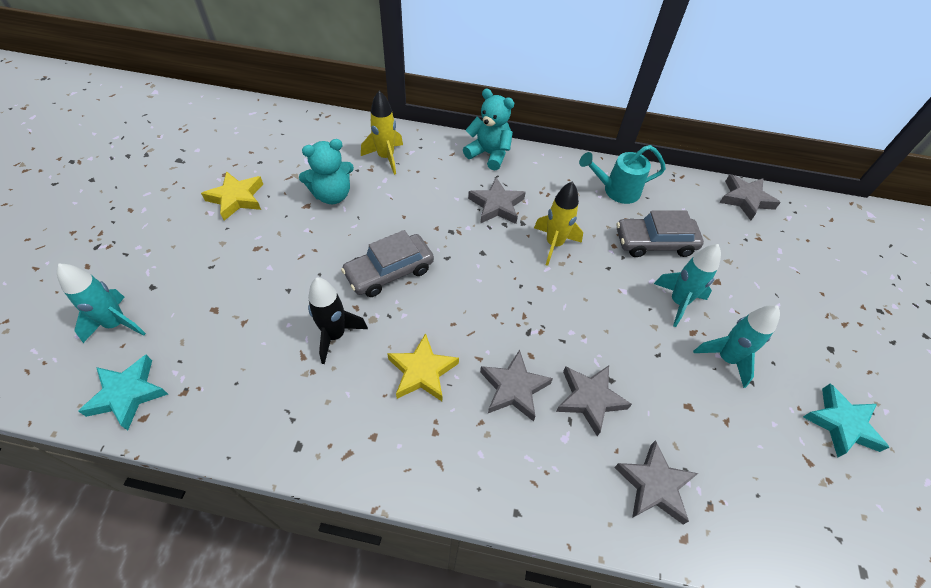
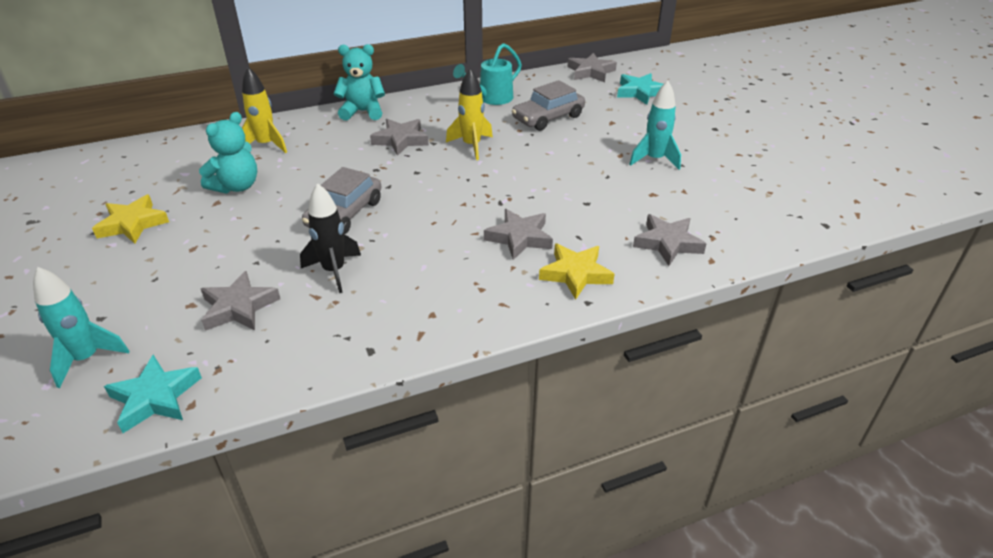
camera: 30 degrees left, 15 degrees down
yellow star [387,333,459,401] -> yellow star moved to [539,243,615,300]
grey star [556,365,632,436] -> grey star moved to [201,271,280,331]
turquoise rocket [654,244,721,327] -> none
turquoise star [803,384,890,458] -> turquoise star moved to [617,73,664,105]

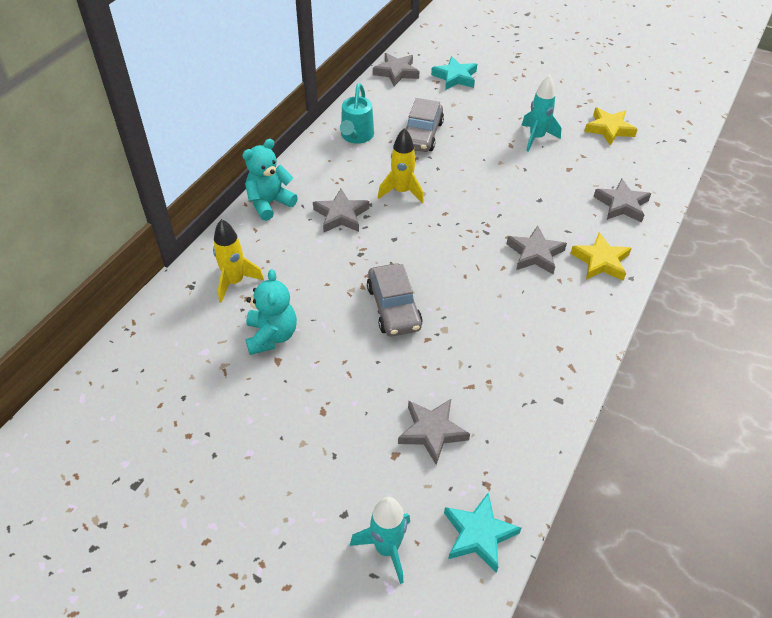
camera: 40 degrees left, 10 degrees up
yellow star [92,195,169,244] -> yellow star moved to [584,108,638,146]
black rocket [300,183,361,293] -> none

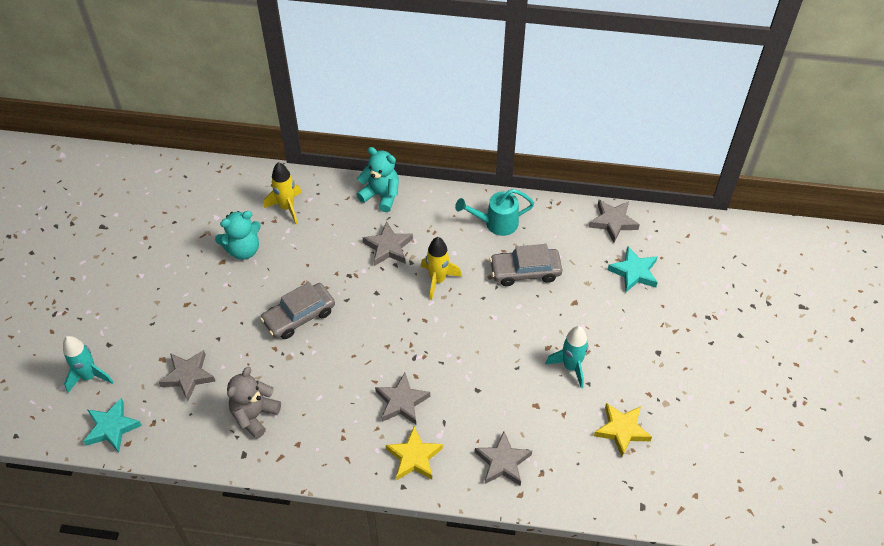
camera: 70 degrees right, 5 degrees up
none -> grey teddy bear [227,367,281,439]

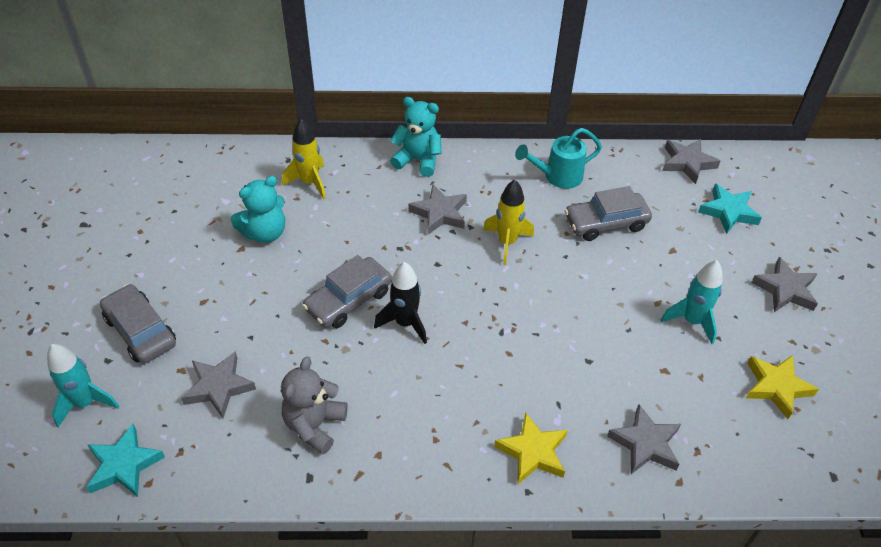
camera: 10 degrees left, 5 degrees down
grey star [375,373,430,424] -> grey star moved to [751,257,818,312]
none -> grey car [100,284,176,363]
none -> black rocket [374,262,427,344]

